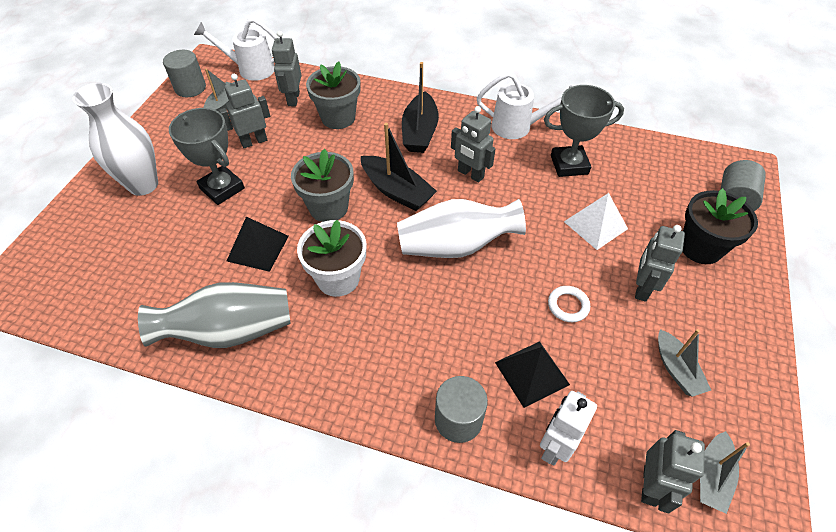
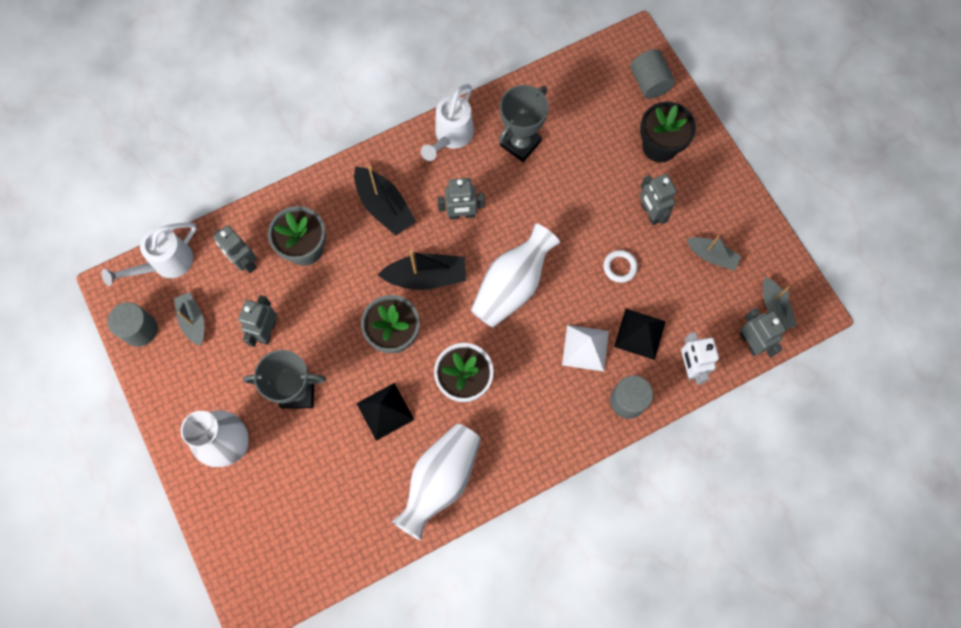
camera: 45 degrees left, 20 degrees up
grey vase [138,282,291,348] -> white vase [392,424,481,540]
white watering can [477,72,573,139] -> white watering can turned 150 degrees clockwise [421,84,474,161]
white pyramid [564,193,628,250] -> white pyramid moved to [562,325,609,372]

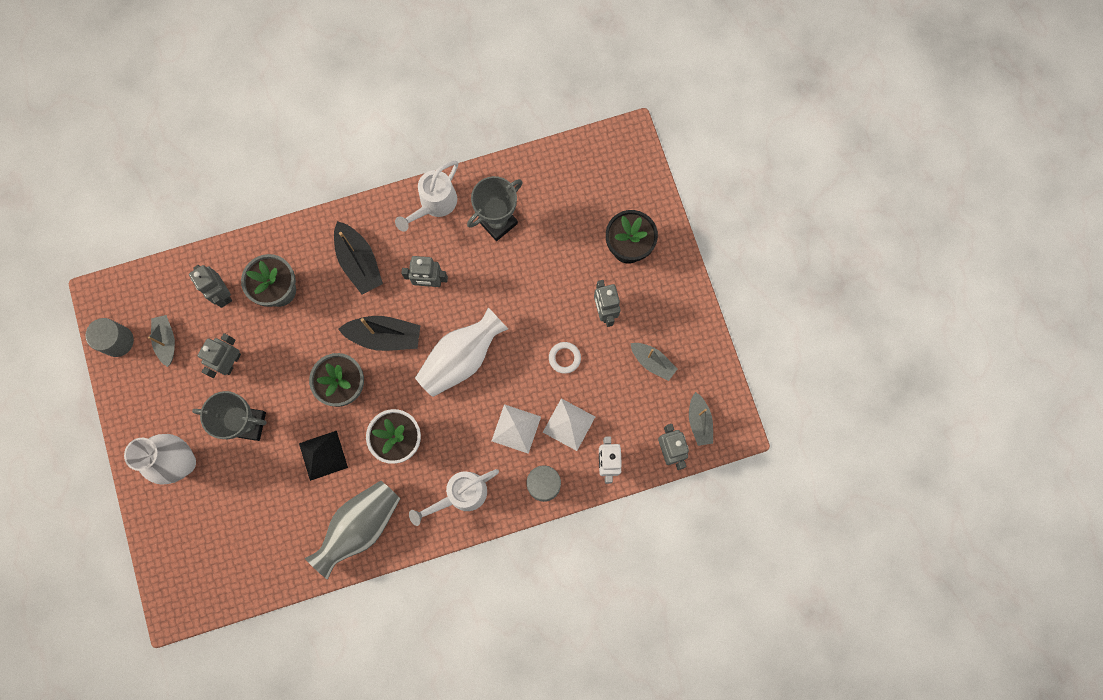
camera: 10 degrees right, 5 degrees up
white watering can [102,222,197,286] -> white watering can moved to [409,469,499,526]
white vase [392,424,481,540] -> grey vase [305,480,400,580]
black pyramid [614,309,666,360] -> white pyramid [543,398,595,451]
grey cylinder [631,49,675,99] -> none

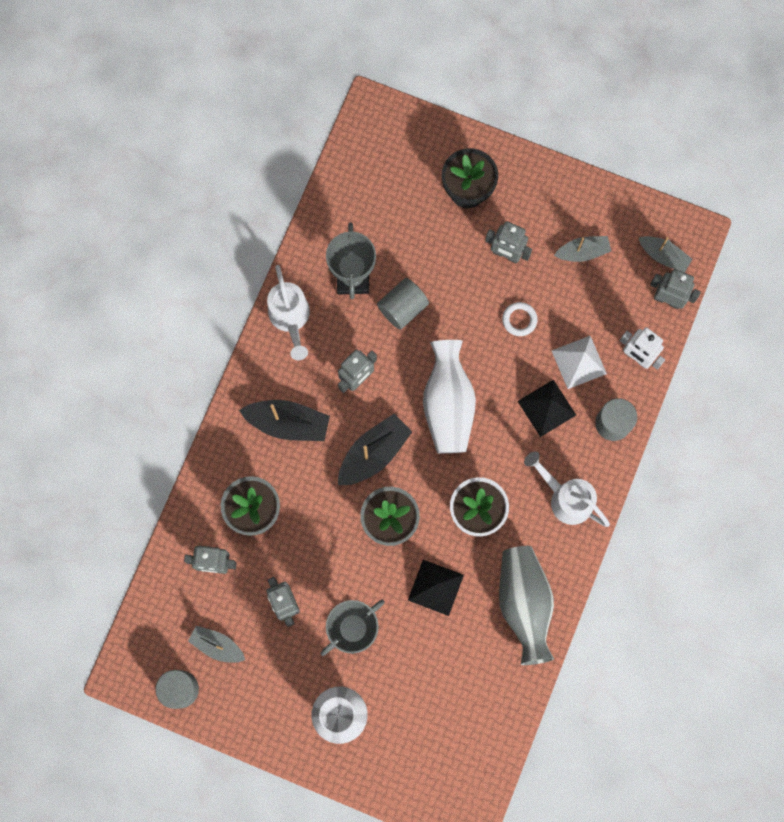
camera: 50 degrees left, 0 degrees up
white watering can [409,469,499,526] -> white watering can turned 120 degrees clockwise [524,451,610,527]
white pyramid [492,404,541,454] -> black pyramid [518,380,576,437]
none -> grey cylinder [377,278,429,330]

